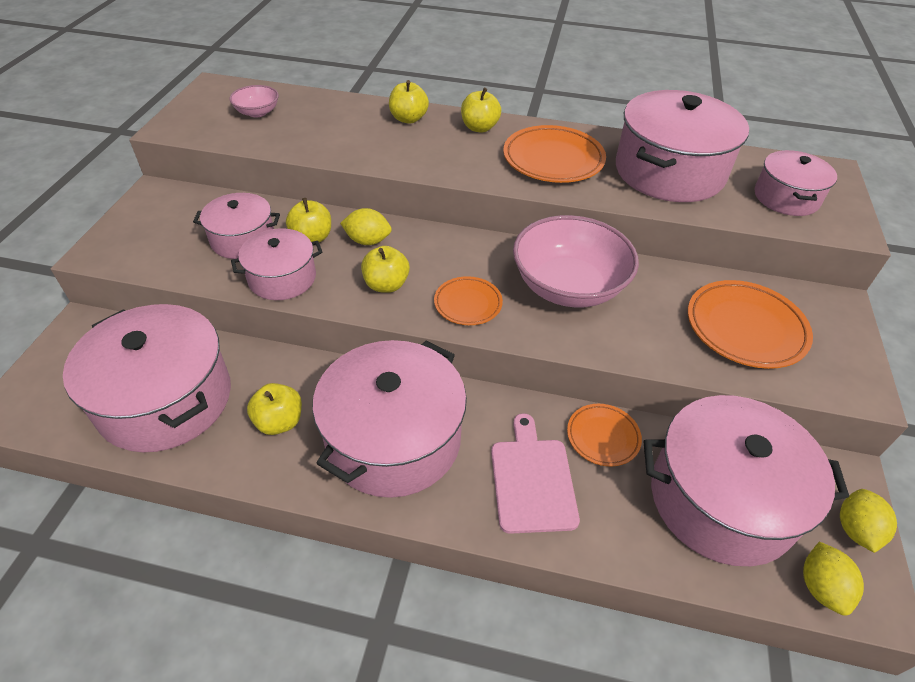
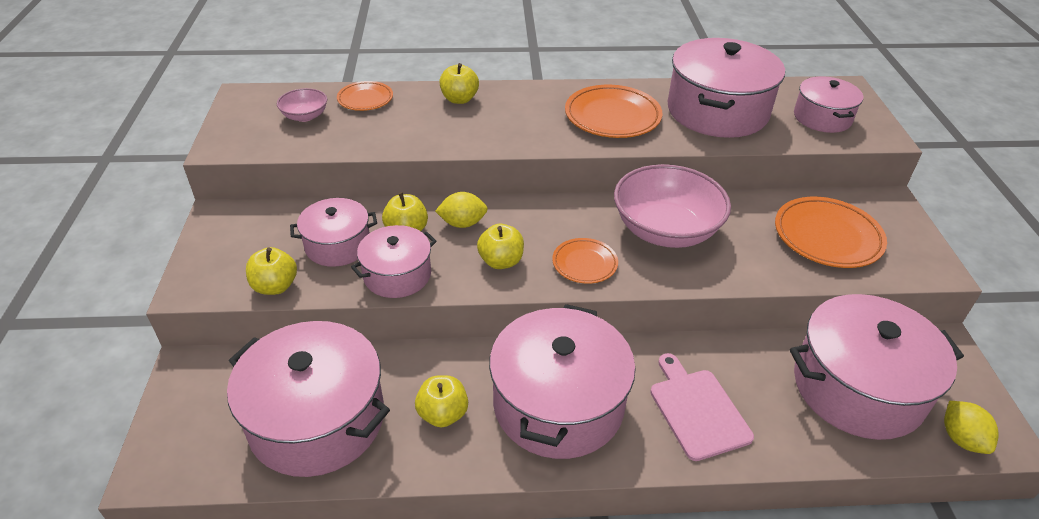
camera: 15 degrees left, 5 degrees down
yellow apple [461,88,501,133] -> yellow apple moved to [246,247,297,295]
orange plate [567,404,642,467] -> orange plate moved to [337,81,393,111]
yellow lemon [840,489,897,553] -> none

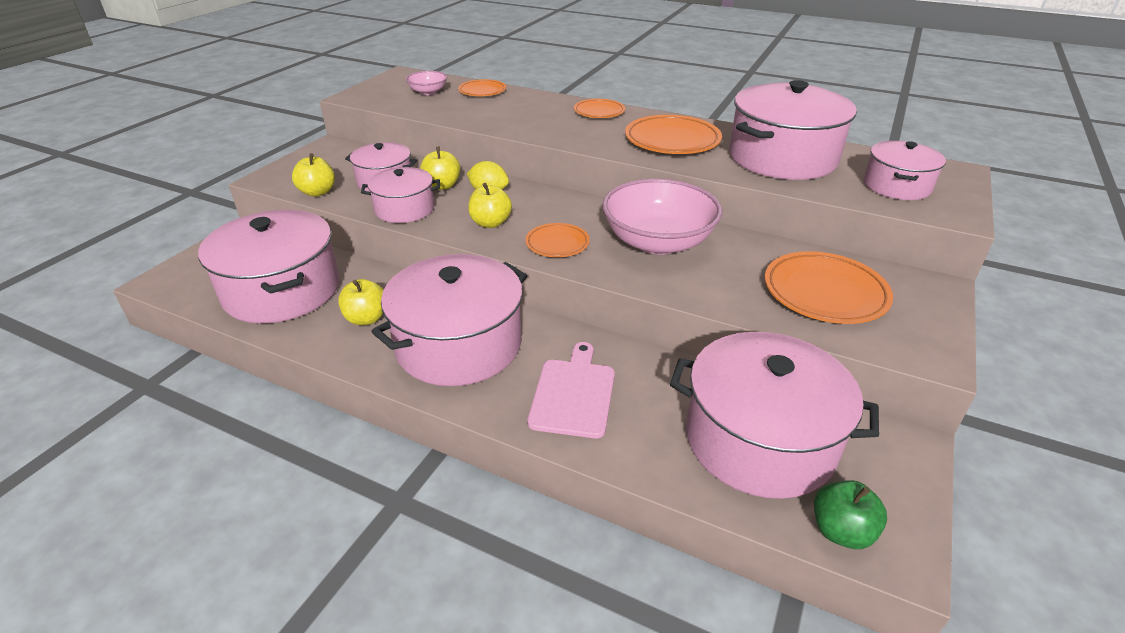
camera: 30 degrees right, 5 degrees down
yellow apple [439,63,479,104] -> none
yellow lemon [944,401,999,454] -> green apple [814,480,887,549]
none -> orange plate [574,99,625,118]

